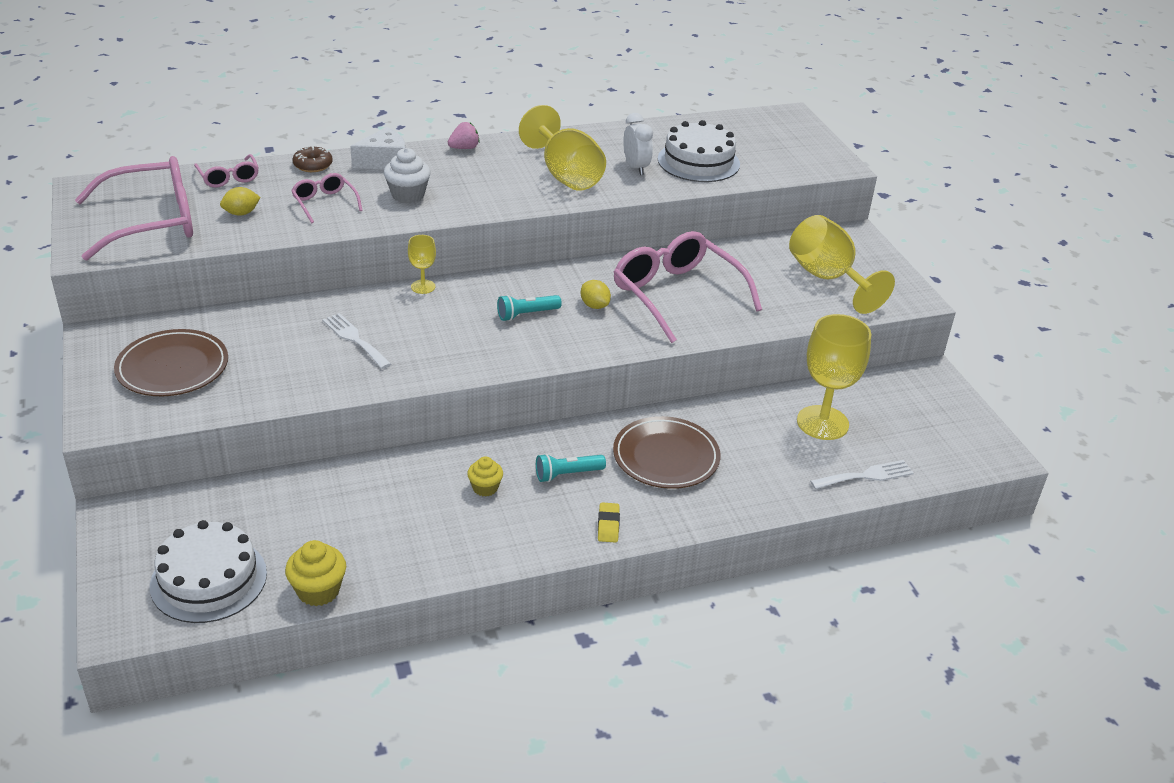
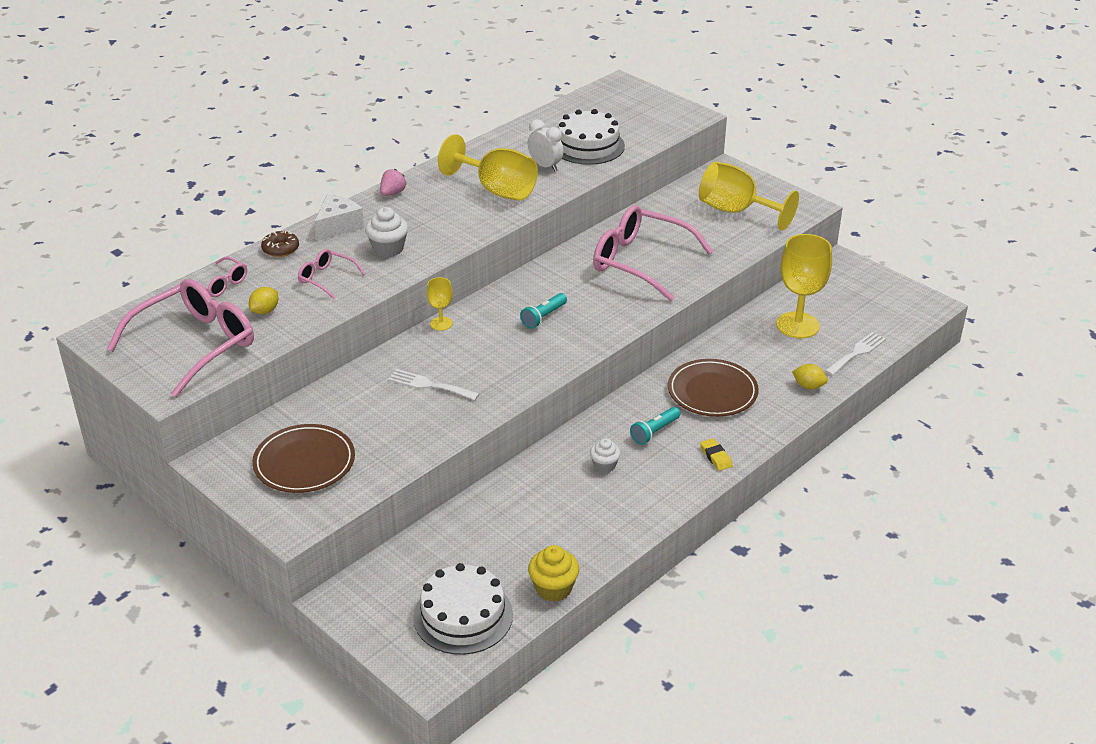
camera: 25 degrees left, 0 degrees up
yellow cupcake [467,457,503,497] -> white cupcake [590,438,621,473]
yellow lemon [581,280,611,309] -> yellow lemon moved to [792,364,828,389]

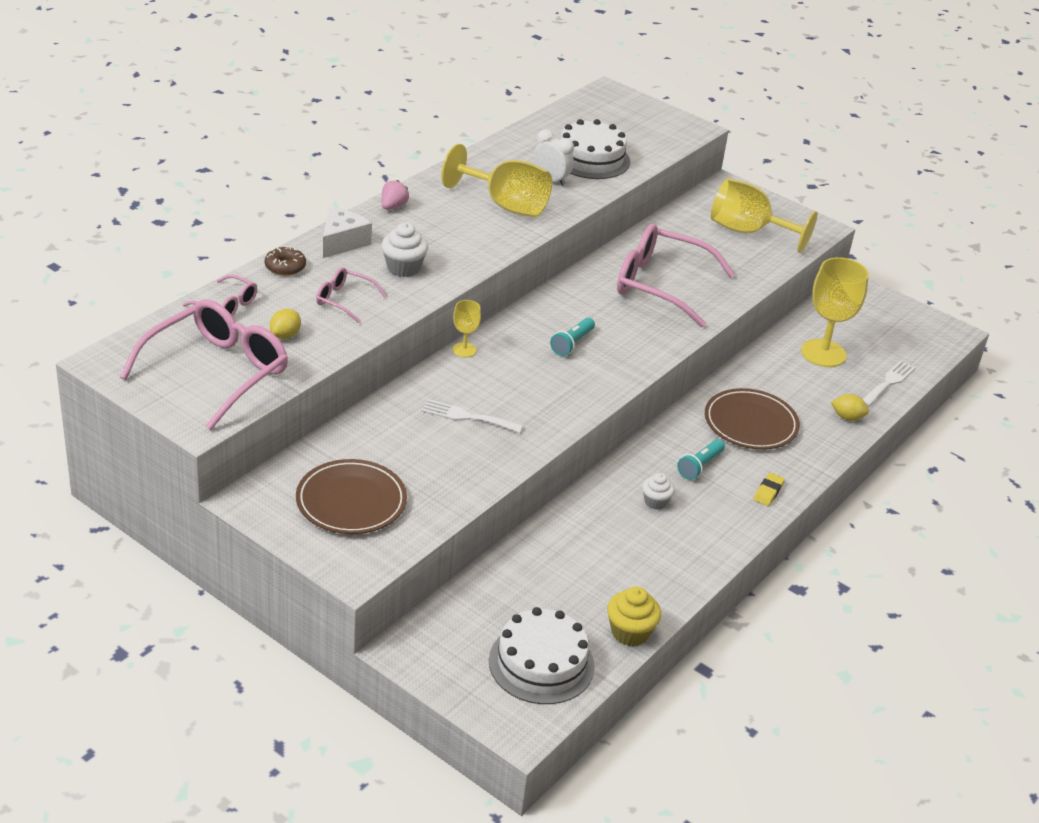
camera: 10 degrees left, 0 degrees up
yellow eraser [700,438,732,471] -> yellow eraser turned 60 degrees clockwise [753,473,785,506]

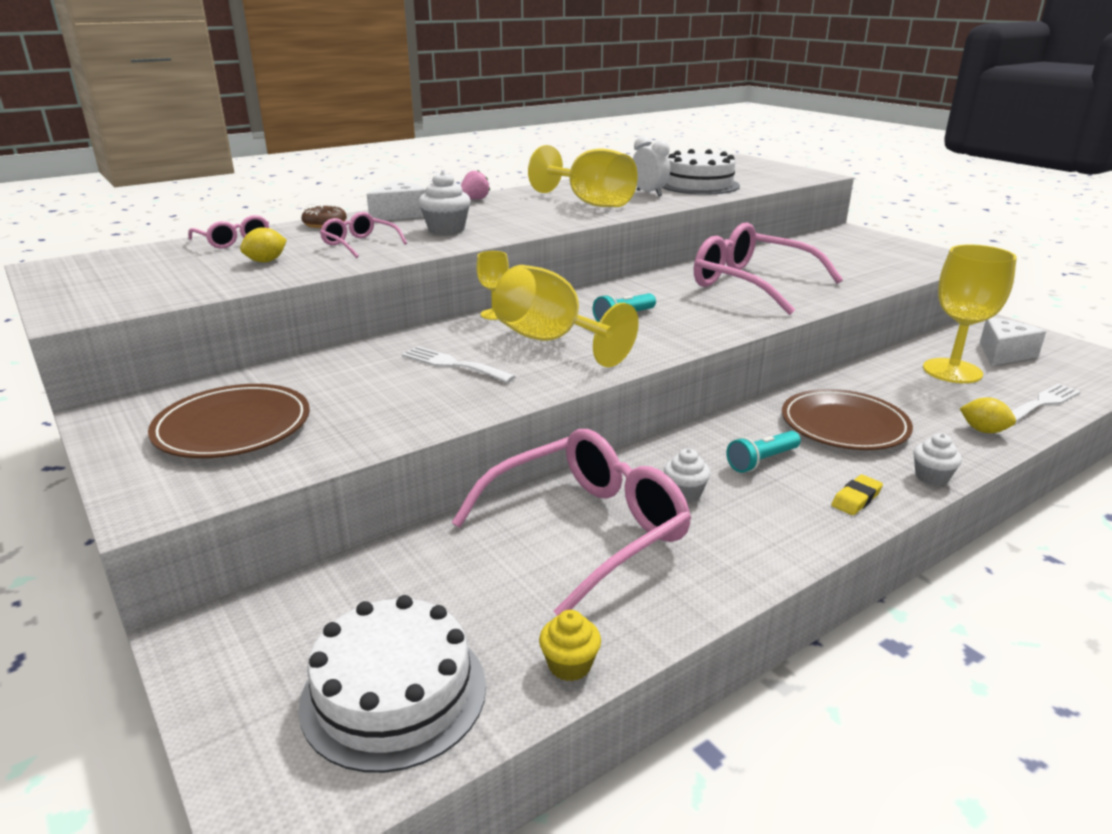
camera: 20 degrees right, 10 degrees down
pink glasses [120,299,288,430] -> pink glasses moved to [451,429,691,616]
yellow cupcake [607,587,661,647] -> yellow cupcake [539,610,601,681], size x0.66
yellow goblet [711,178,818,253] -> yellow goblet moved to [493,265,639,367]
none -> white cupcake [913,433,962,486]
none -> white cheese [980,317,1046,366]

